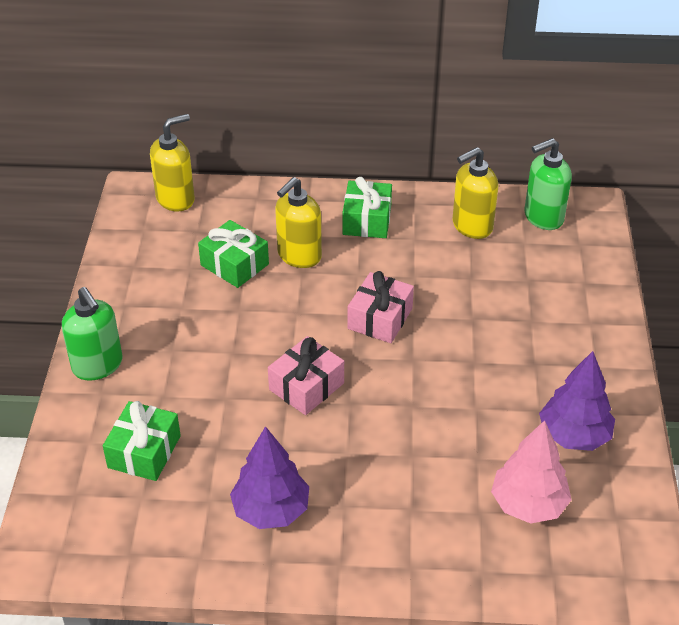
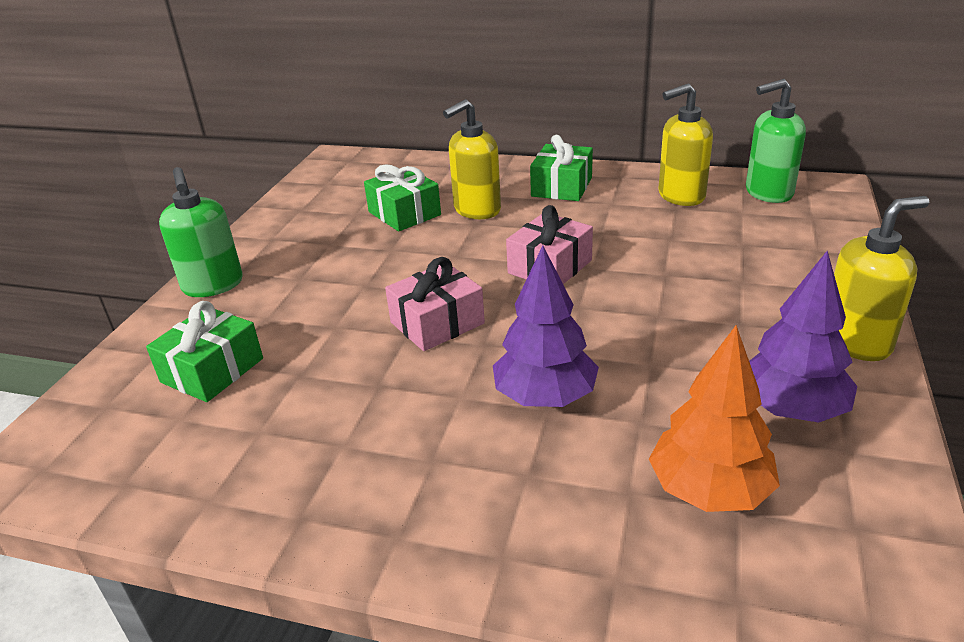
camera: 15 degrees right, 10 degrees down
yellow soap dispenser [150,114,195,211] -> yellow soap dispenser moved to [834,196,929,361]
purple tree [230,426,309,529] -> purple tree moved to [493,246,599,407]
pink tree [491,420,572,524] -> orange tree [649,325,780,512]

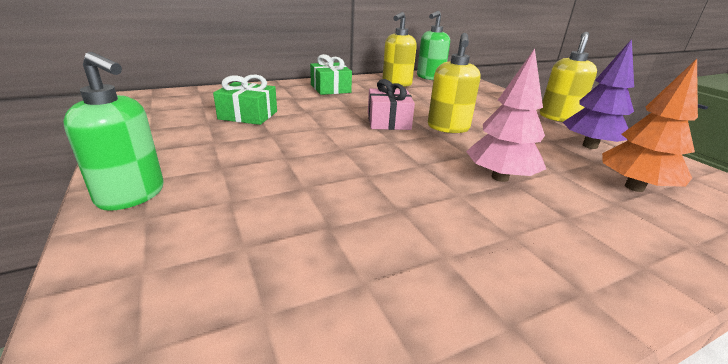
camera: 45 degrees left, 5 degrees down
green gift [146,301,263,402] -> none
pink gift [385,257,485,351] -> none
yellow soap dispenser [443,99,501,219] -> yellow soap dispenser moved to [428,33,481,133]
purple tree [493,246,599,407] -> pink tree [466,49,546,182]

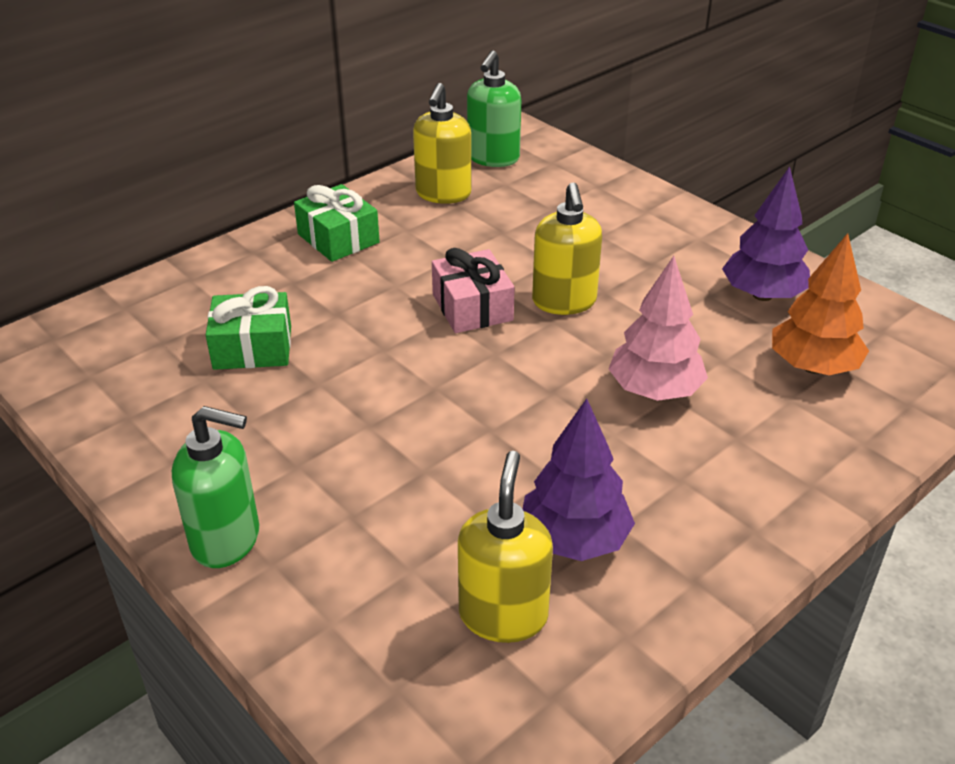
camera: 15 degrees left, 10 degrees up
yellow soap dispenser [540,32,597,122] -> yellow soap dispenser moved to [458,451,553,643]
none -> purple tree [523,399,635,561]

